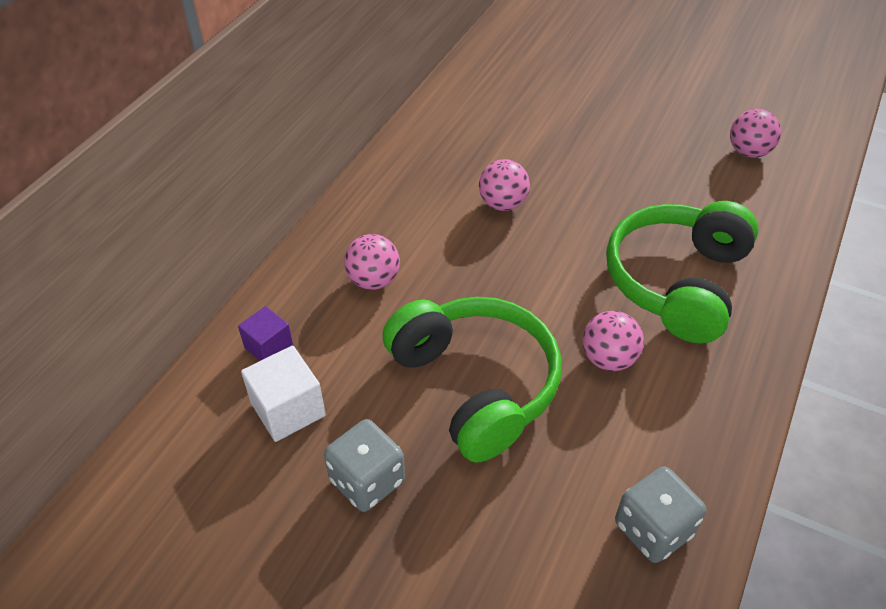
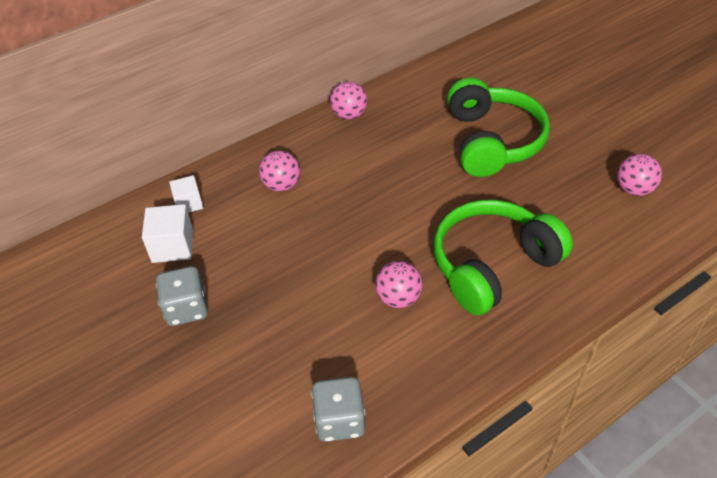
camera: 30 degrees right, 0 degrees up
purple cube [238,306,293,361] -> white cube [169,175,203,213]
green headphones [382,297,561,463] -> green headphones moved to [447,77,550,177]
pink ball [479,159,530,211] -> pink ball moved to [330,82,367,120]

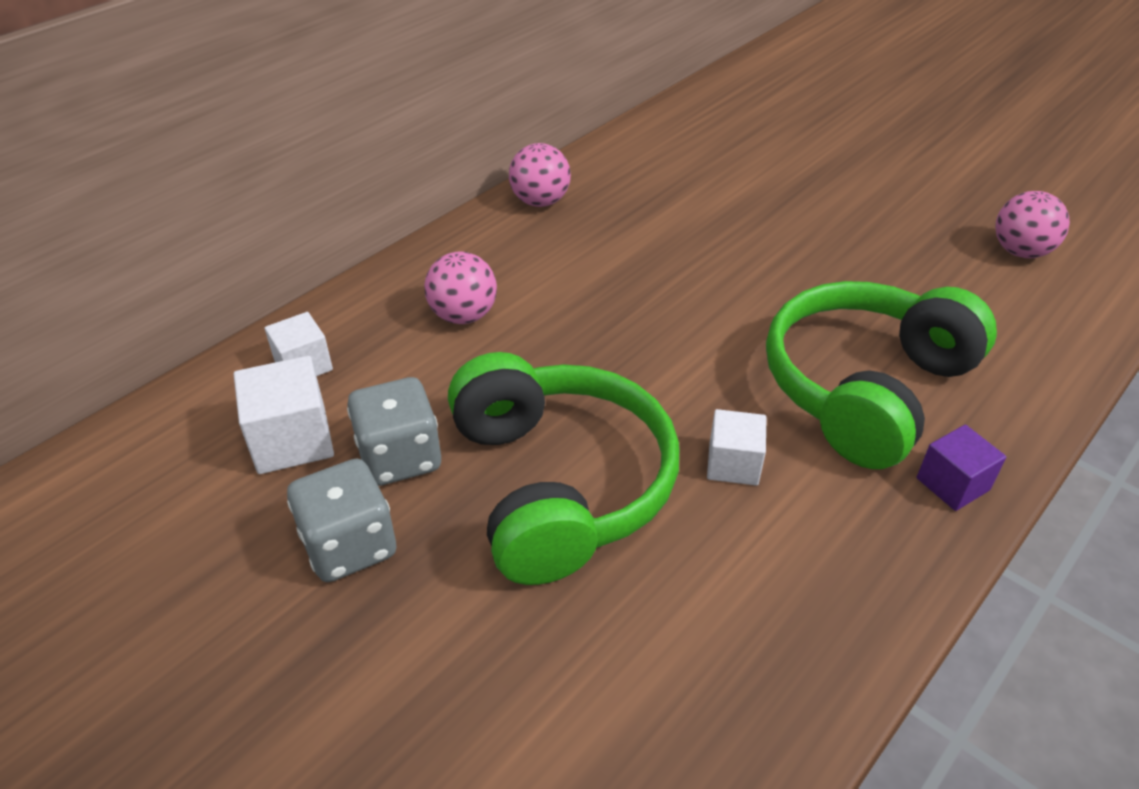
camera: 15 degrees left, 5 degrees down
grey dice [311,377,365,442] -> grey dice moved to [347,377,441,486]
pink ball [375,261,422,308] -> white cube [707,409,767,486]
green headphones [447,77,550,177] -> green headphones moved to [448,352,679,585]
none -> purple cube [917,425,1007,511]

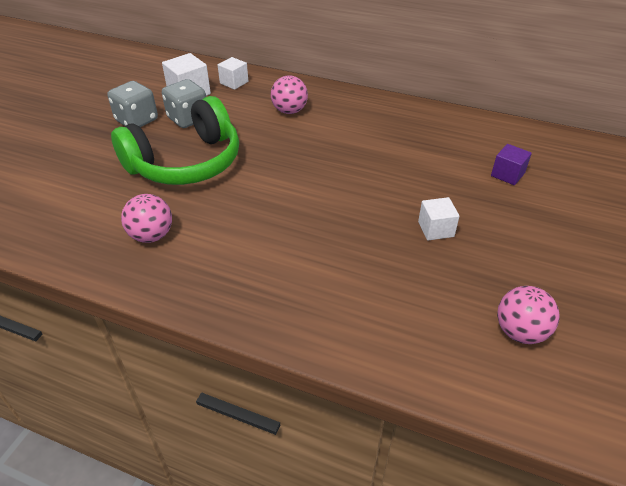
camera: 70 degrees right, 0 degrees up
pink ball [509,143,571,207] -> pink ball moved to [121,194,172,243]
white cube [707,409,767,486] -> white cube moved to [418,197,460,240]
green headphones [766,281,997,469] -> none
purple cube [917,425,1007,511] -> purple cube moved to [491,144,532,185]

